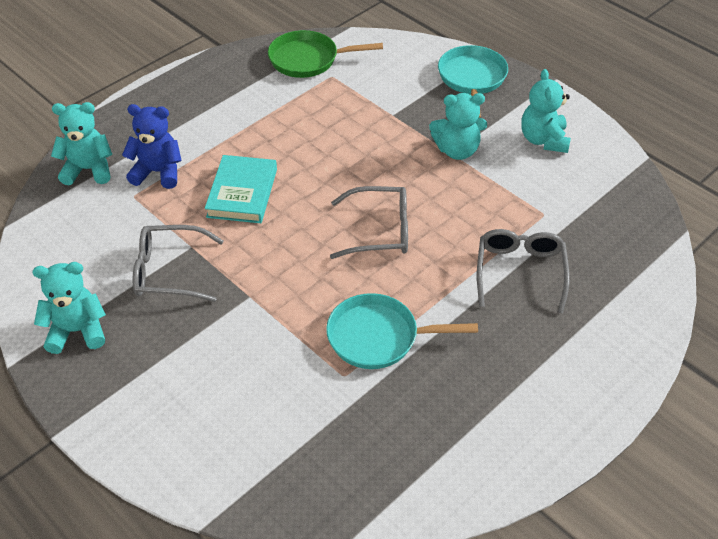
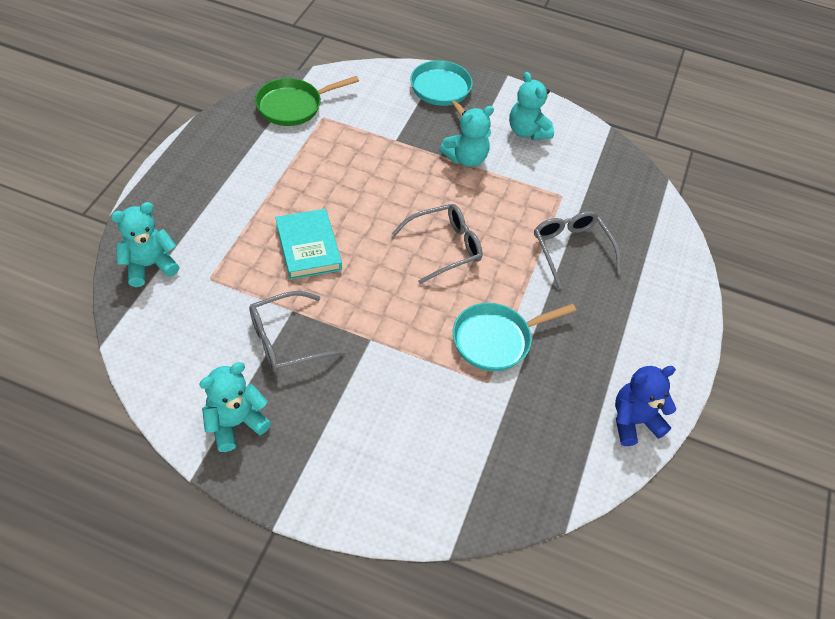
camera: 30 degrees left, 5 degrees up
blue teddy bear [122,104,182,189] -> blue teddy bear moved to [615,366,676,446]

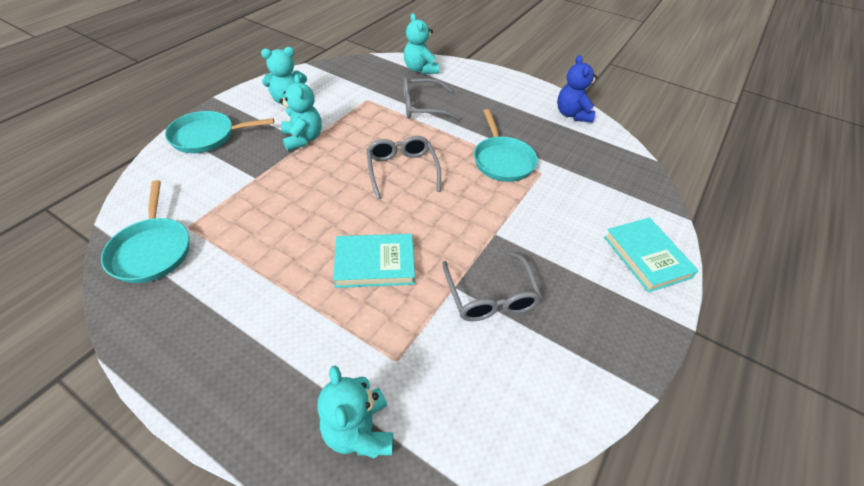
camera: 75 degrees left, 5 degrees down
turquoise teddy bear [199,362,271,452] -> turquoise teddy bear moved to [404,13,439,74]
green pan [255,76,359,126] -> turquoise pan [101,180,189,283]
none -> turquoise book [604,218,699,293]

